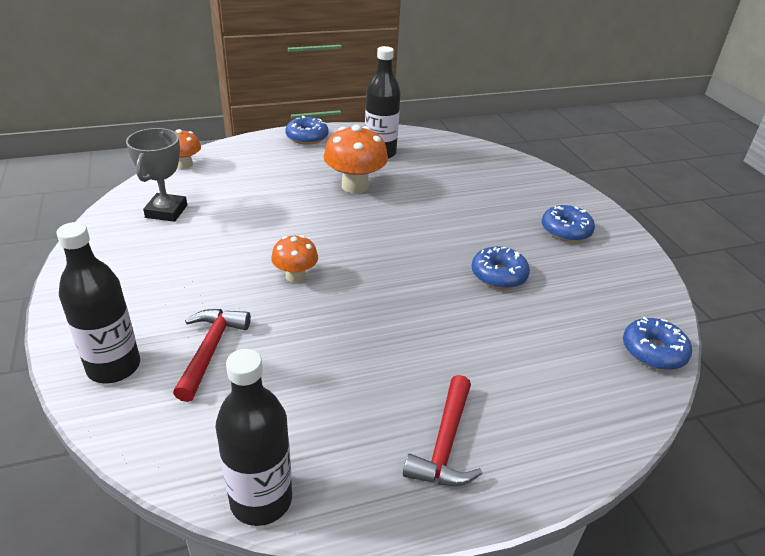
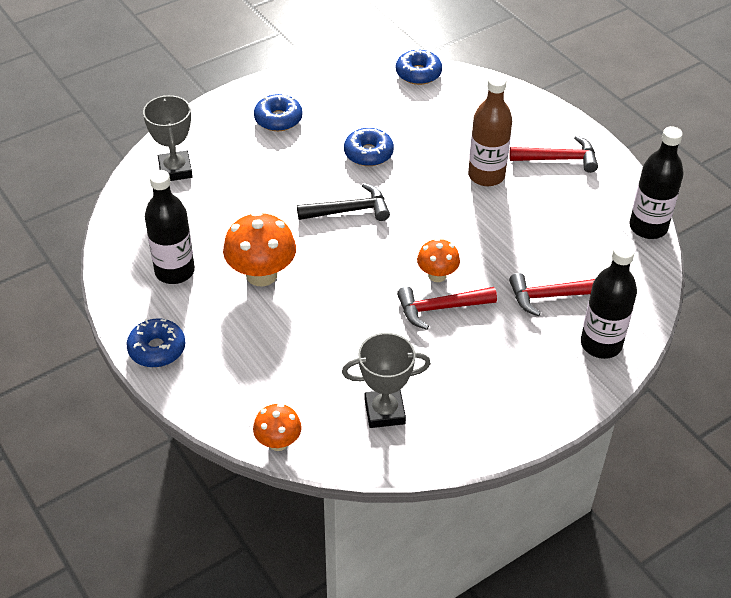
camera: 105 degrees left, 10 degrees up
none -> grey trophy [143,95,193,181]
none -> black hammer [297,183,390,221]
none -> red hammer [397,287,497,330]
none -> brown bottle [468,75,512,186]

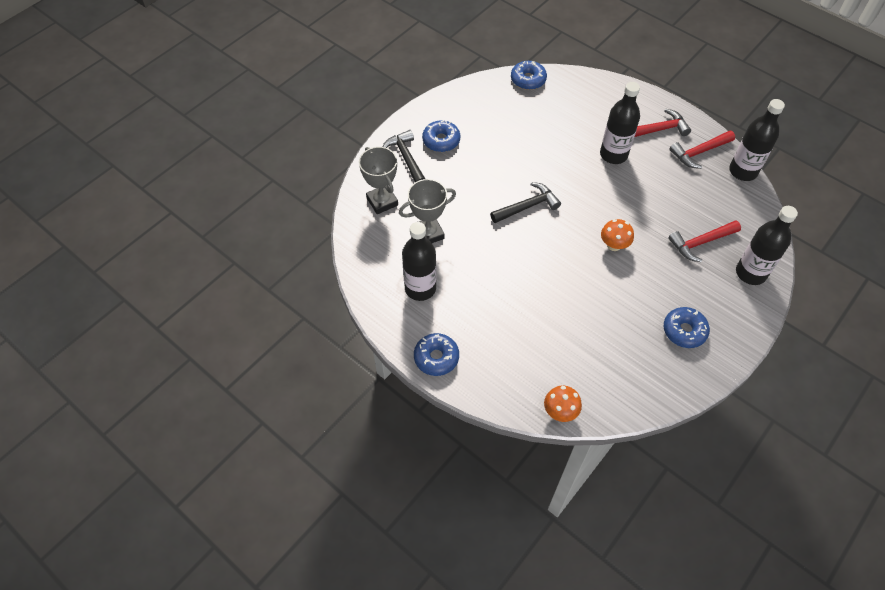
camera: 15 degrees left, 10 degrees up
orange mushroom [223,211,296,287] -> none
grey trophy [342,333,431,428] -> grey trophy moved to [399,179,456,243]
blue donut [344,128,394,166] -> blue donut moved to [664,307,710,348]
red hammer [397,287,497,330] -> red hammer moved to [670,131,735,169]
brown bottle [468,75,512,186] -> black bottle [600,82,640,164]
none -> black hammer [382,130,425,182]

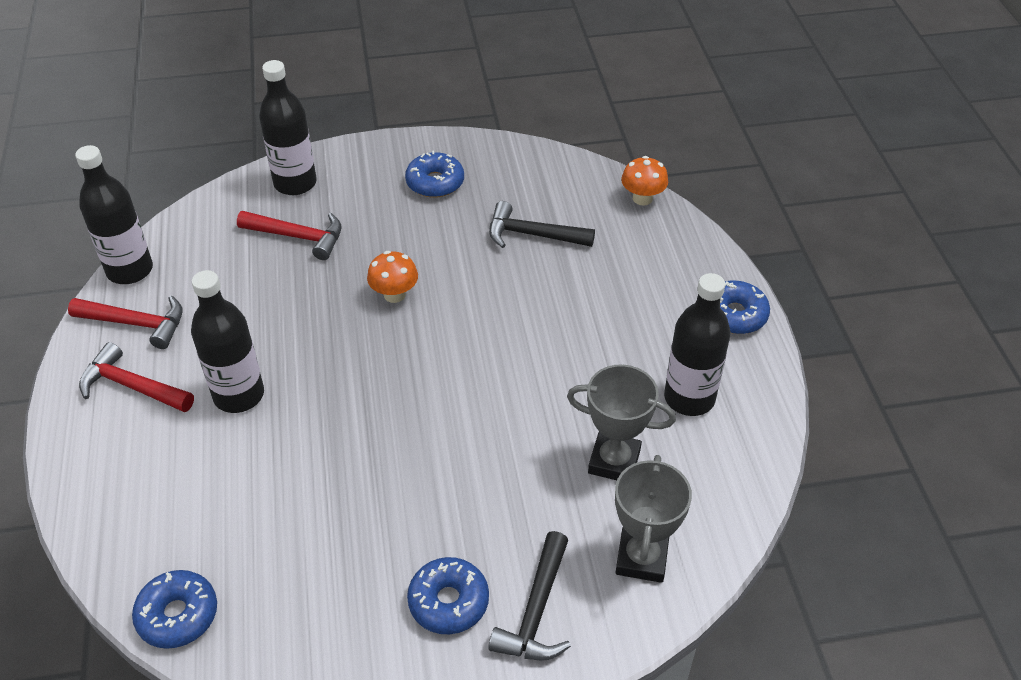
camera: 140 degrees left, 10 degrees down
black hammer [490,182,561,223] -> black hammer moved to [489,201,595,248]

